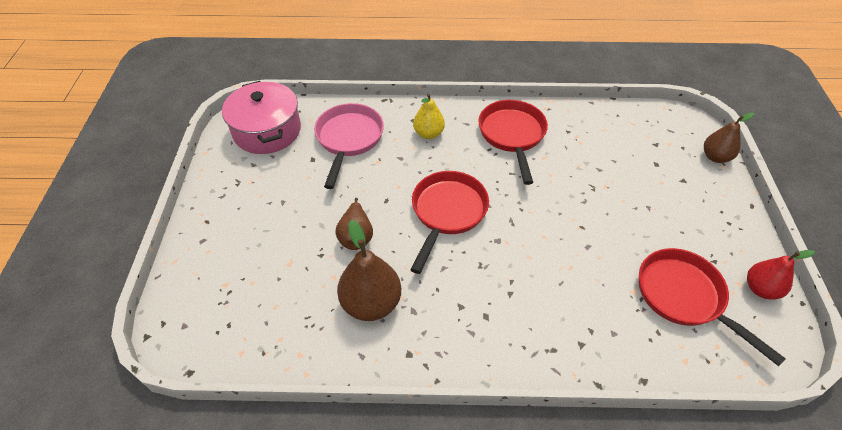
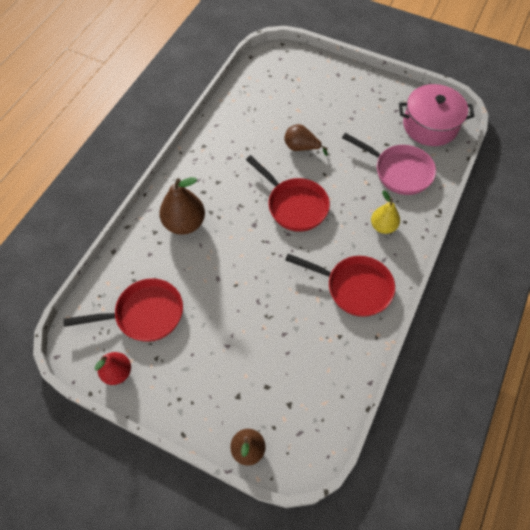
camera: 115 degrees right, 10 degrees up
brown pear [337,220,401,321] -> brown pear moved to [159,177,205,235]

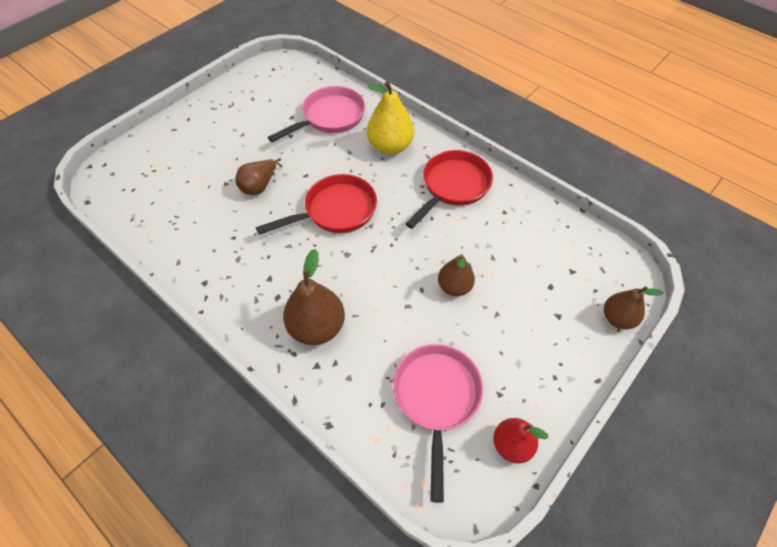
camera: 75 degrees left, 5 degrees down
red pan [63,278,183,342] -> pink pan [393,344,483,503]
yellow pear [371,191,400,234] -> yellow pear [367,81,414,155], size x1.56
pink pot [399,84,475,146] -> none
none -> brown pear [438,254,475,296]

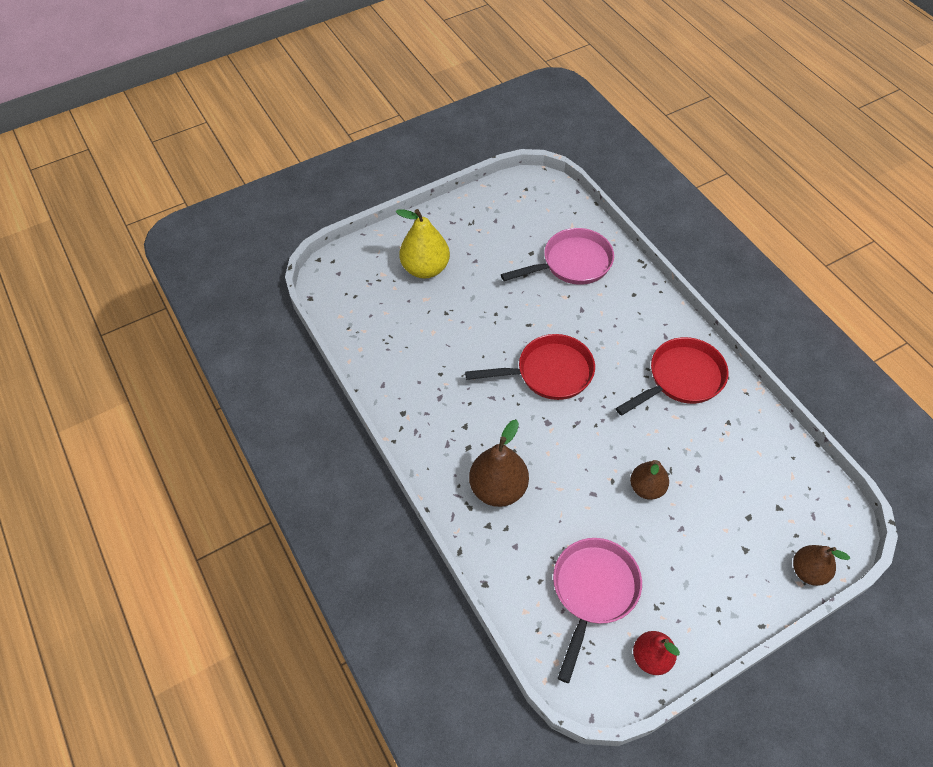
camera: 20 degrees right, 0 degrees up
brown pear [236,158,283,195] -> none
yellow pear [367,81,414,155] -> yellow pear moved to [396,209,450,278]

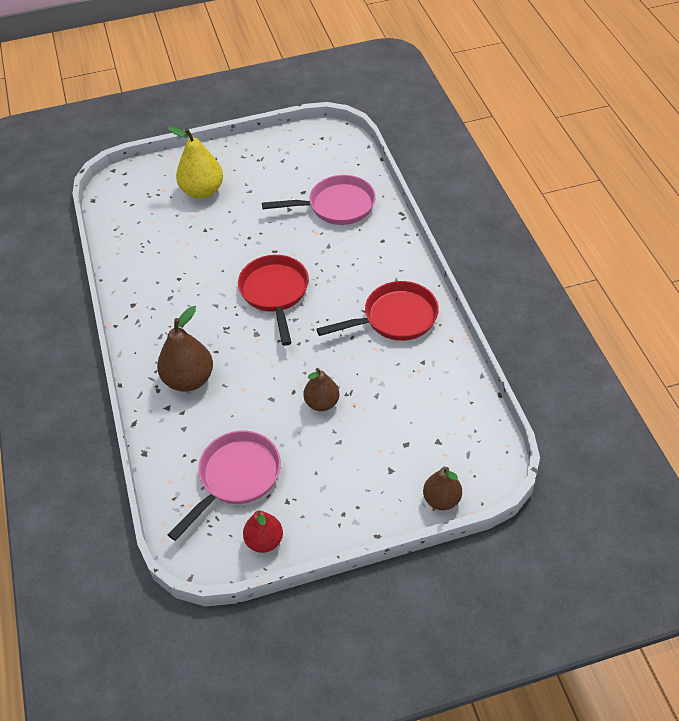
camera: 15 degrees right, 5 degrees down
red pan [465,334,595,400] -> red pan turned 105 degrees counterclockwise [238,255,309,346]

